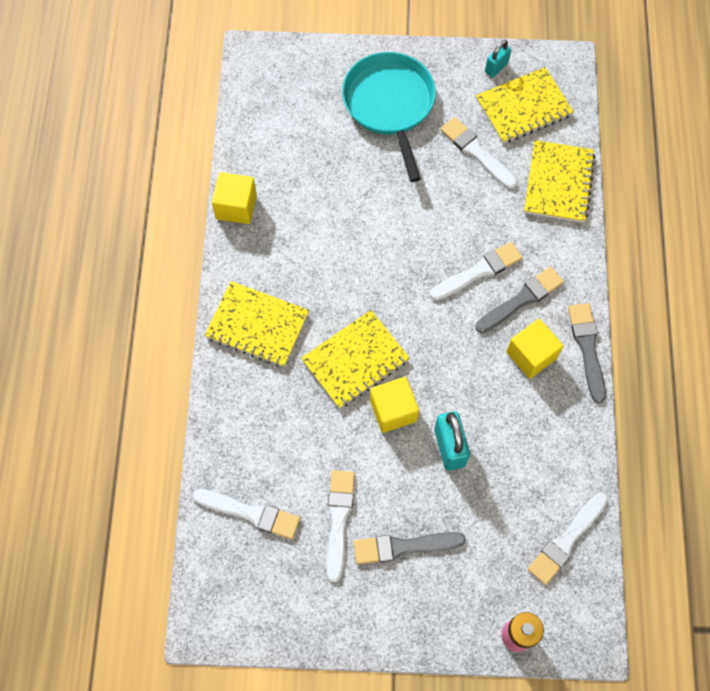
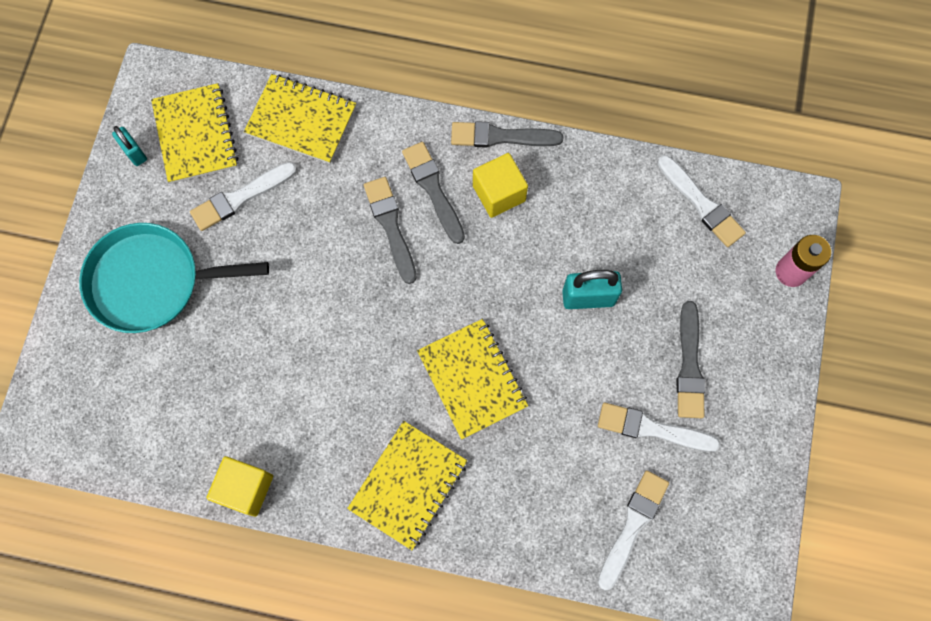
camera: 80 degrees left, 5 degrees up
yellow cube [370,377,419,433] -> none
white brush [430,242,523,301] -> grey brush [364,177,417,284]

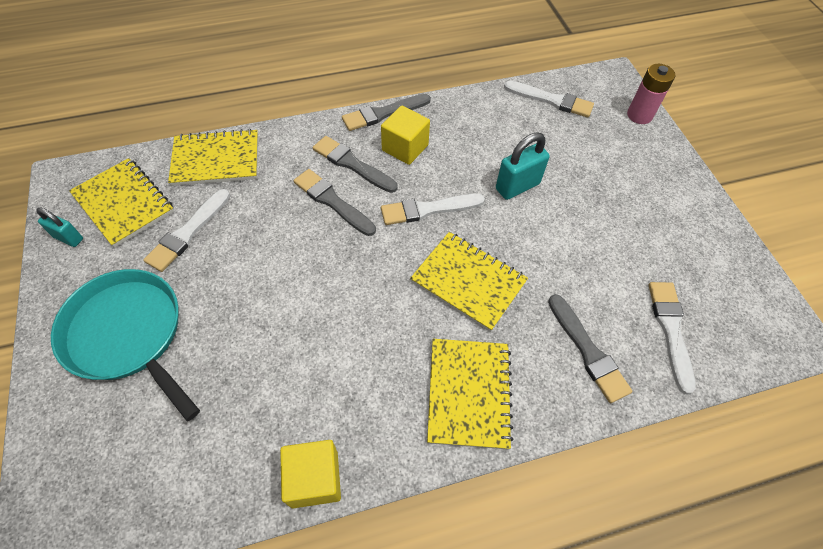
camera: 30 degrees left, 15 degrees down
turquoise pan [79,223,269,333] -> turquoise pan turned 75 degrees clockwise [51,269,200,421]
white brush [598,403,720,452] -> white brush moved to [381,194,485,225]
grey brush [677,301,705,418] -> grey brush moved to [548,294,633,403]

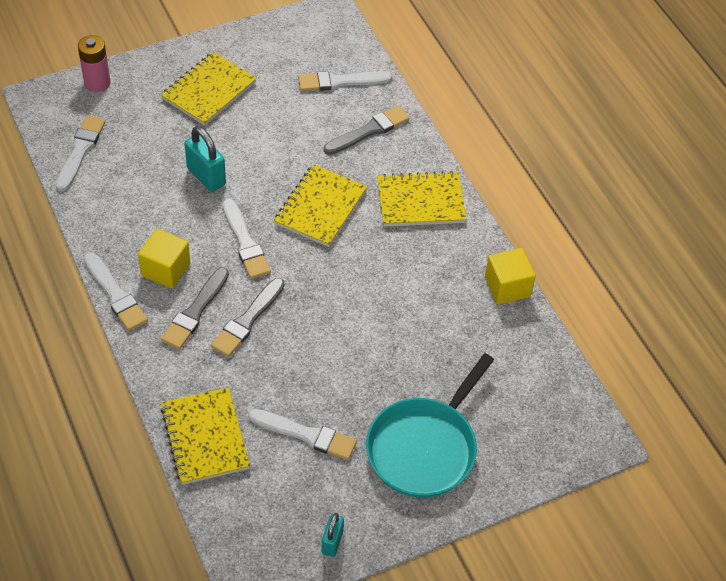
camera: 100 degrees left, 5 degrees down
yellow notebook [69,158,174,248] -> yellow notebook moved to [161,52,257,126]
grey brush [342,94,431,131] -> white brush [84,252,148,331]

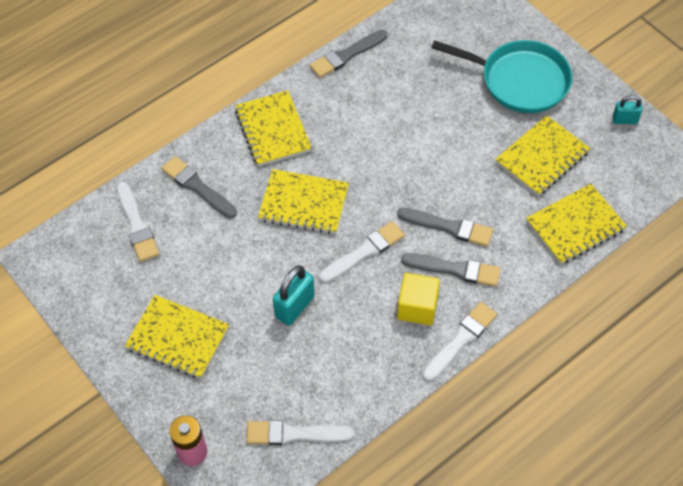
camera: 100 degrees left, 5 degrees up
white brush [248,409,357,460] -> yellow notebook [495,115,590,196]
yellow cube [485,248,536,304] -> grey brush [310,30,387,78]

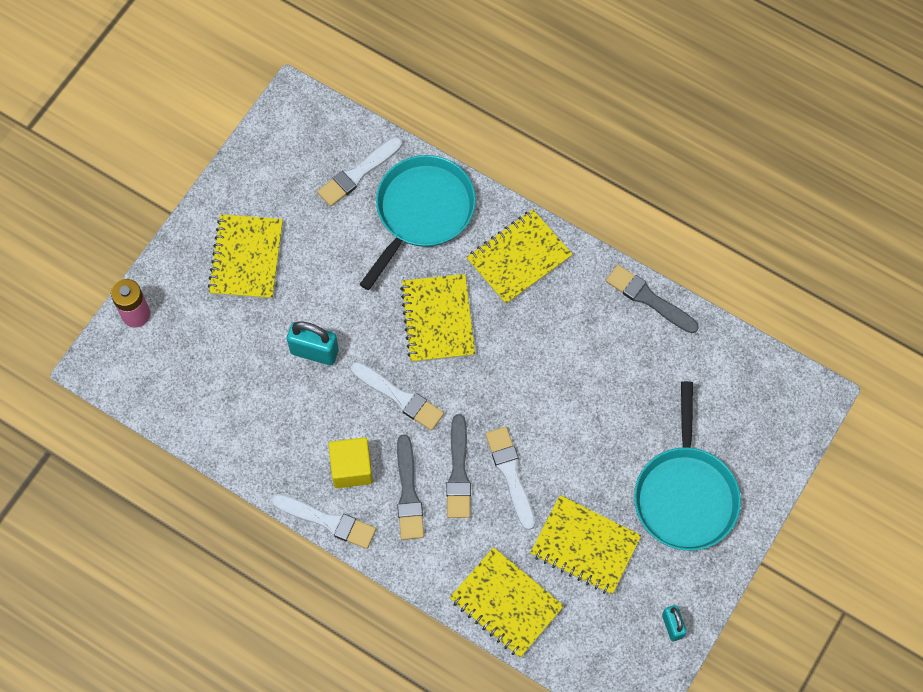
camera: 70 degrees right, 10 degrees up
grey brush [162,156,237,218] -> turquoise pan [359,155,476,290]
white brush [247,420,354,445] -> white brush moved to [486,427,535,530]

